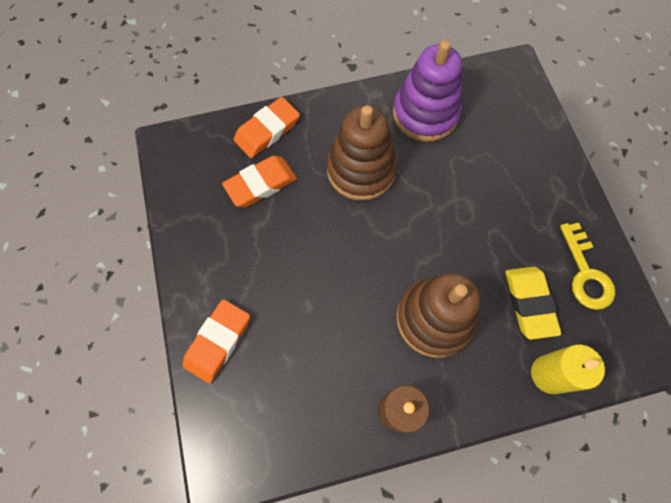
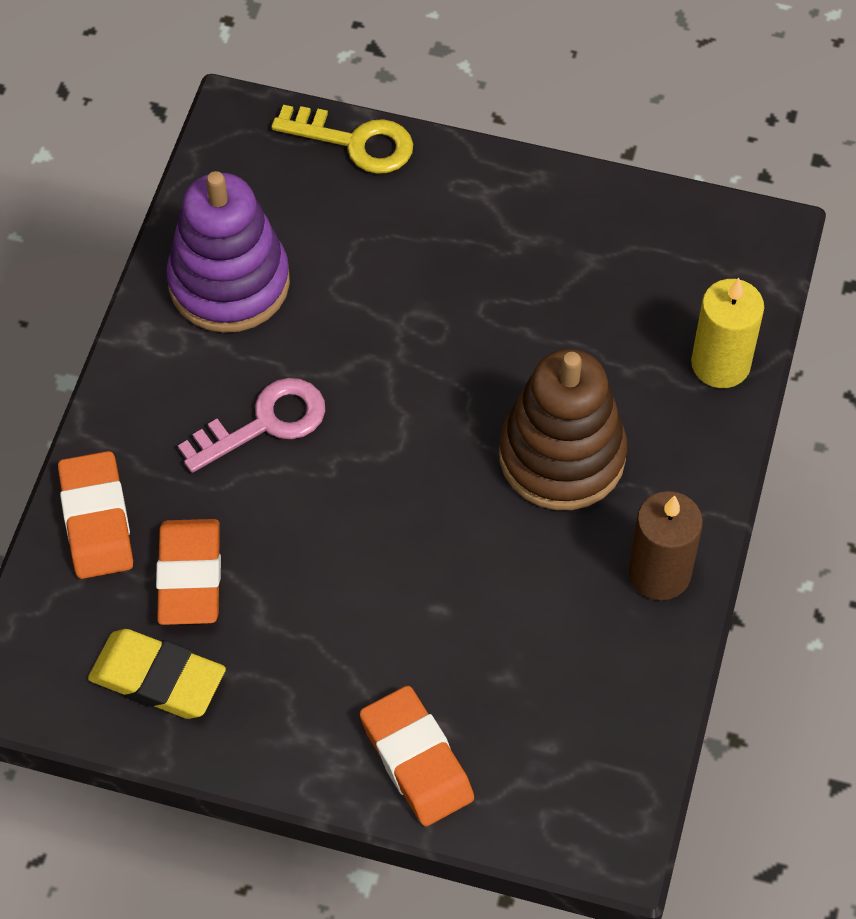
camera: 60 degrees left, 10 degrees down
brown stacking toy [327,105,397,200] -> pink key [178,378,325,473]
yellow eraser [505,266,561,340] -> yellow eraser moved to [88,629,226,719]
yellow key [560,223,615,310] -> yellow key moved to [271,105,413,174]

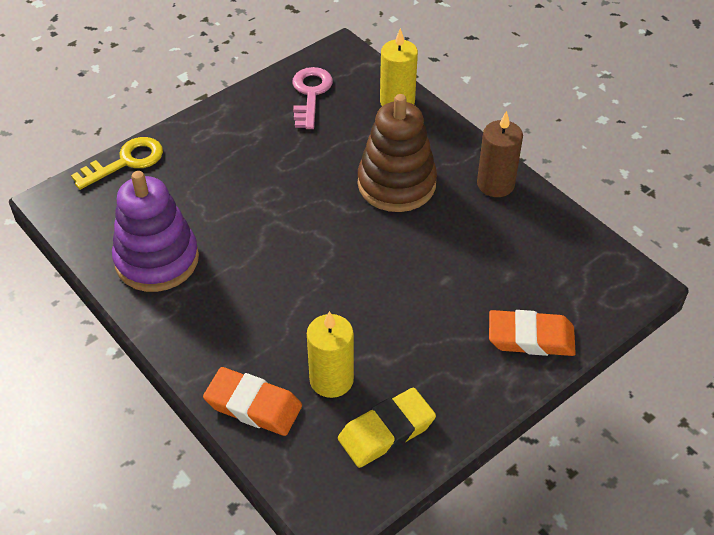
camera: 55 degrees left, 10 degrees down
orange eraser [156,519,221,625] -> yellow candle [307,311,354,398]
pink key [178,378,325,473] -> pink key moved to [292,67,333,129]

